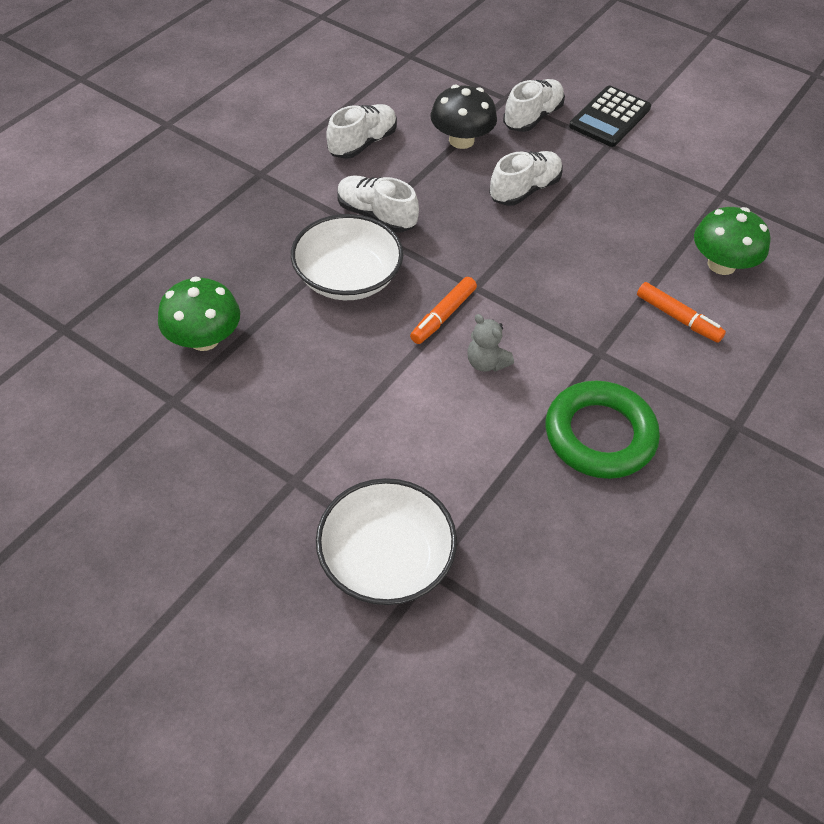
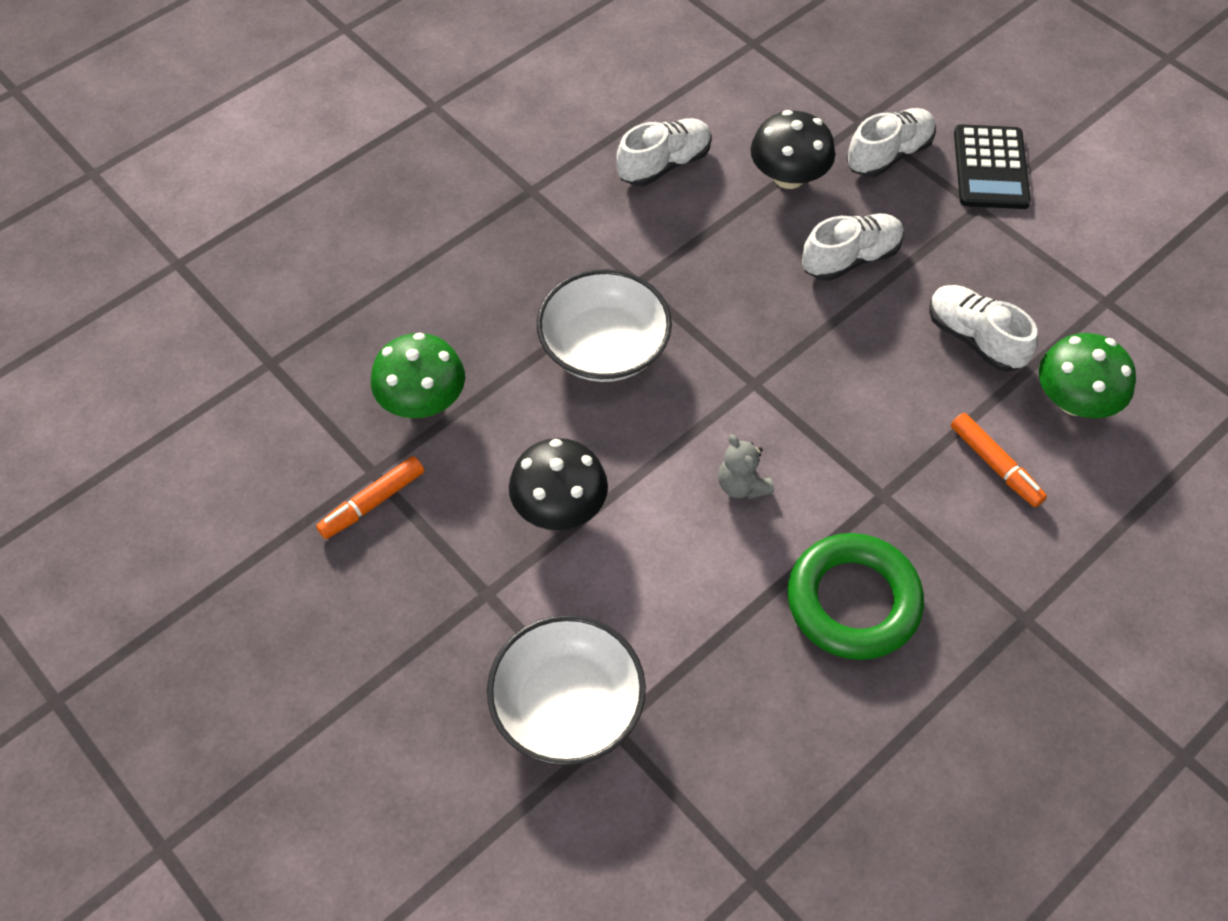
camera: 15 degrees right, 5 degrees up
white shoe [337,175,419,232] -> white shoe moved to [929,285,1038,372]
orange marker [410,277,477,344] -> orange marker moved to [316,456,424,539]
black calculator [569,86,651,147] -> black calculator turned 45 degrees counterclockwise [954,124,1031,209]
none -> black mushroom [509,438,608,530]

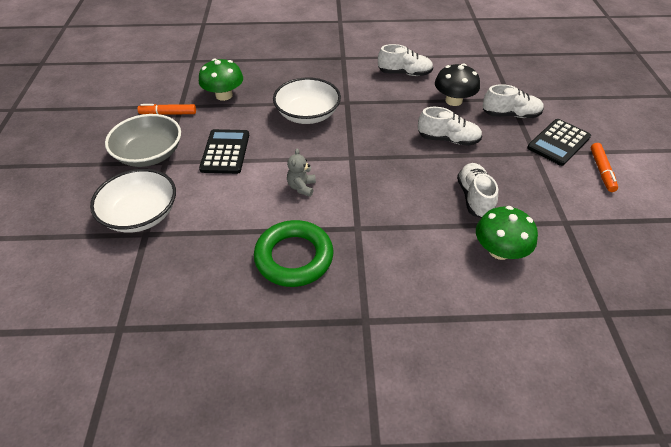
camera: 40 degrees right, 10 degrees down
black mushroom [509,438,608,530] -> black calculator [199,129,249,174]
orange marker [951,413,1047,507] -> orange marker moved to [591,143,618,192]
none -> grey bowl [105,114,181,167]

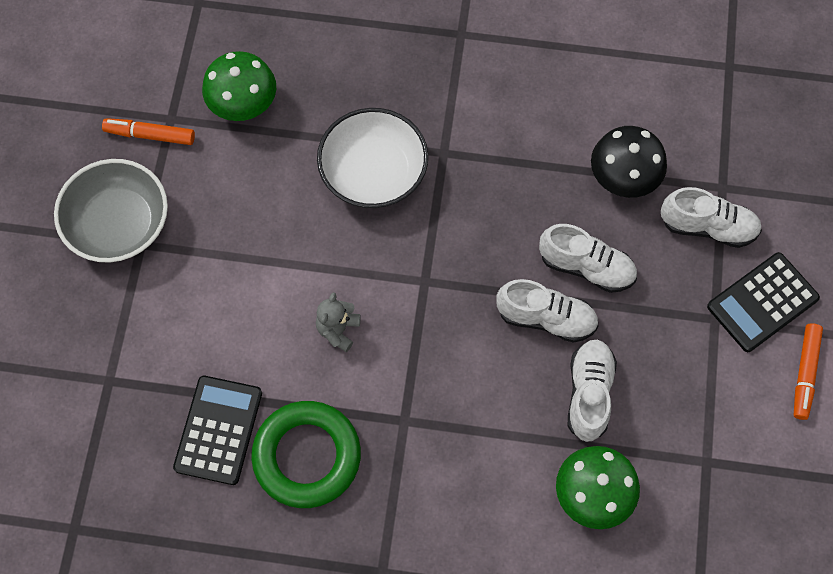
camera: 10 degrees right, 20 degrees up
white bowl [90,169,176,233] -> none
black calculator [199,129,249,174] -> black calculator moved to [173,376,262,485]
white shoe [378,44,433,76] -> white shoe moved to [496,279,599,343]

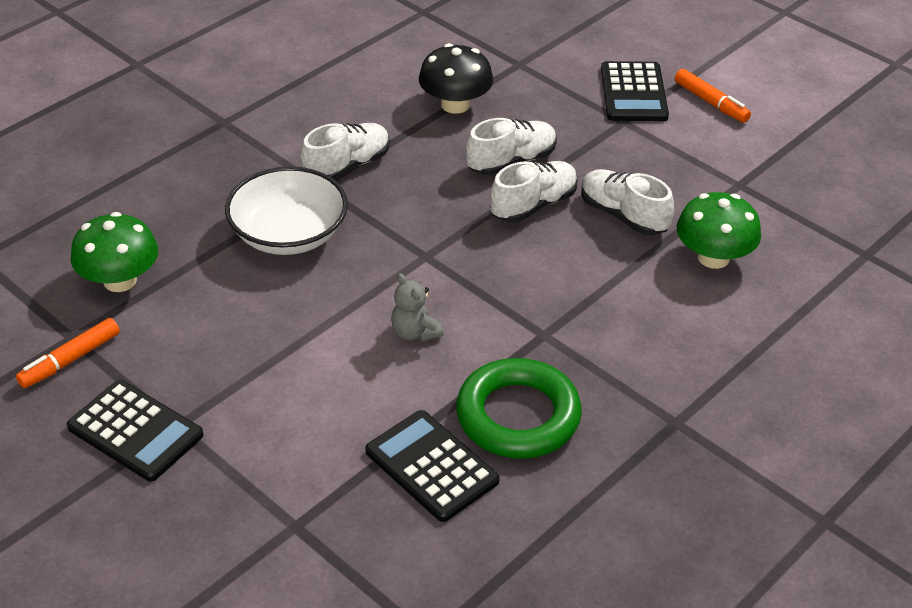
camera: 55 degrees left, 25 degrees down
grey bowl [54,159,168,262] -> black calculator [67,380,204,482]
white shoe [661,187,762,248] -> white shoe moved to [301,123,390,180]

